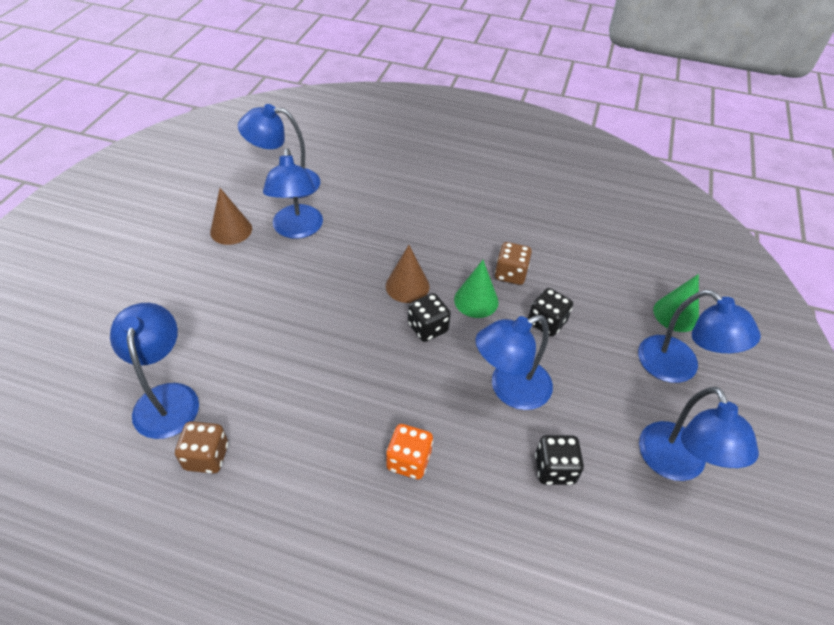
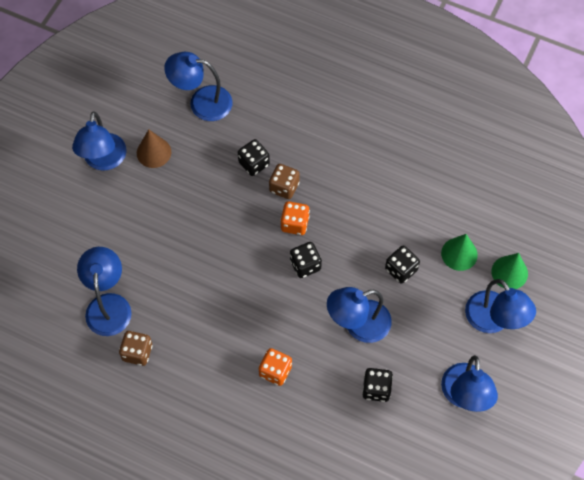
camera: 10 degrees right, 15 degrees up
blue lamp [263,148,323,239] -> blue lamp moved to [72,112,126,170]
brown cone [386,245,429,303] -> orange dice [280,201,310,235]
green cone [454,260,499,318] -> green cone moved to [441,234,478,271]
brown dice [495,242,532,285] -> brown dice moved to [269,164,300,199]
none -> black dice [238,139,270,176]

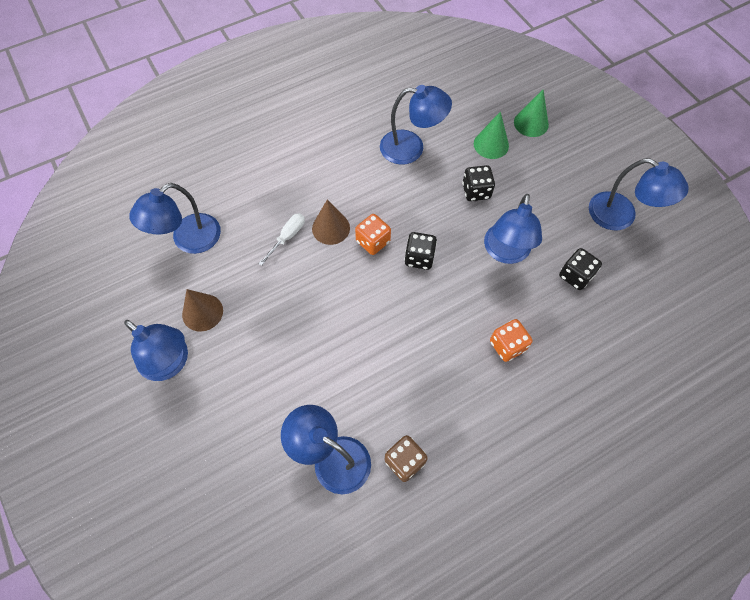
camera: 55 degrees left, 0 degrees up
black dice [238,139,270,176] -> white screwdriver [258,213,305,266]
brown dice [269,164,300,199] -> brown cone [312,199,350,245]
blue lamp [465,279,536,333] -> blue lamp moved to [380,85,452,165]

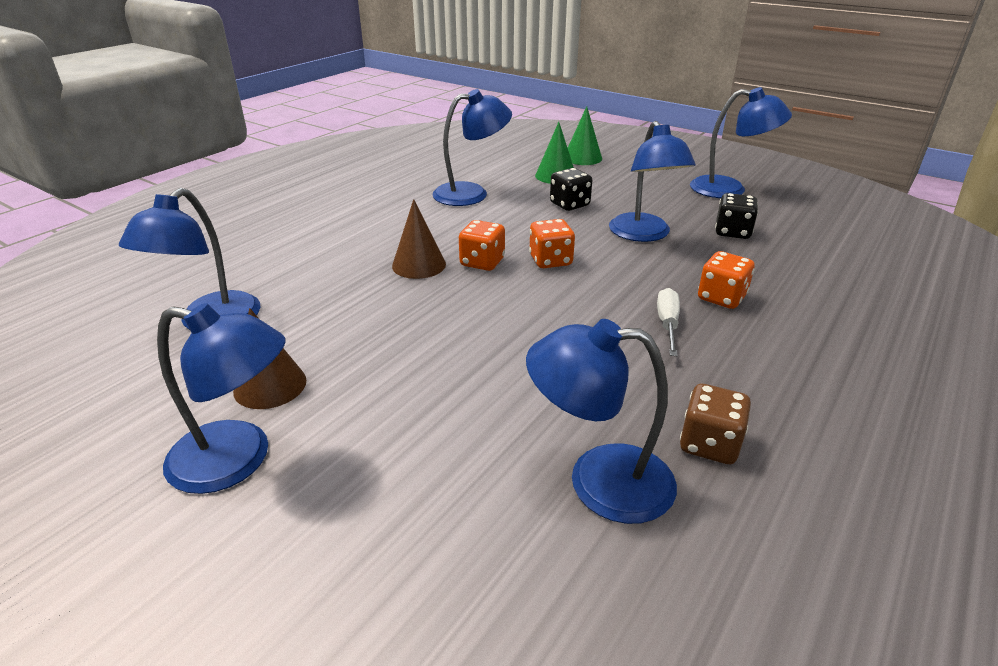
camera: 25 degrees left, 30 degrees down
white screwdriver [258,213,305,266] -> white screwdriver moved to [657,288,680,356]
black dice [404,232,437,270] -> orange dice [529,219,575,268]

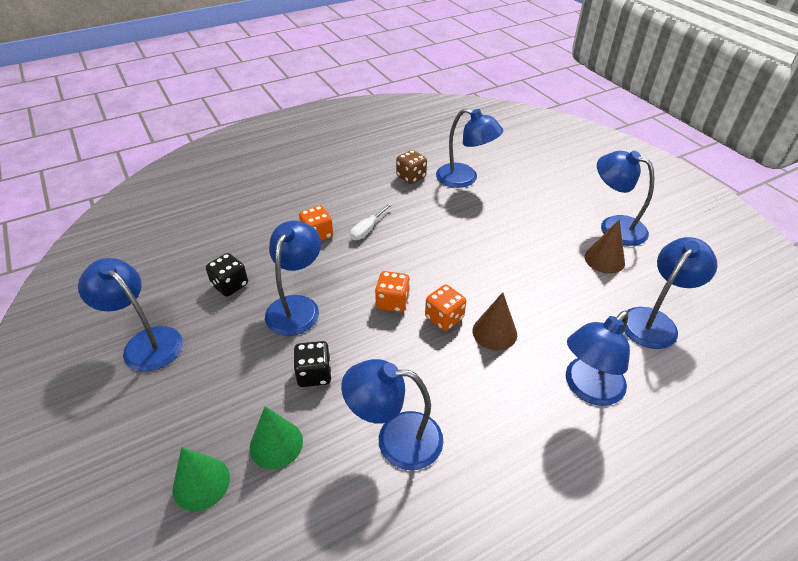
camera: 155 degrees left, 10 degrees up
none -> blue lamp [566,311,630,406]

